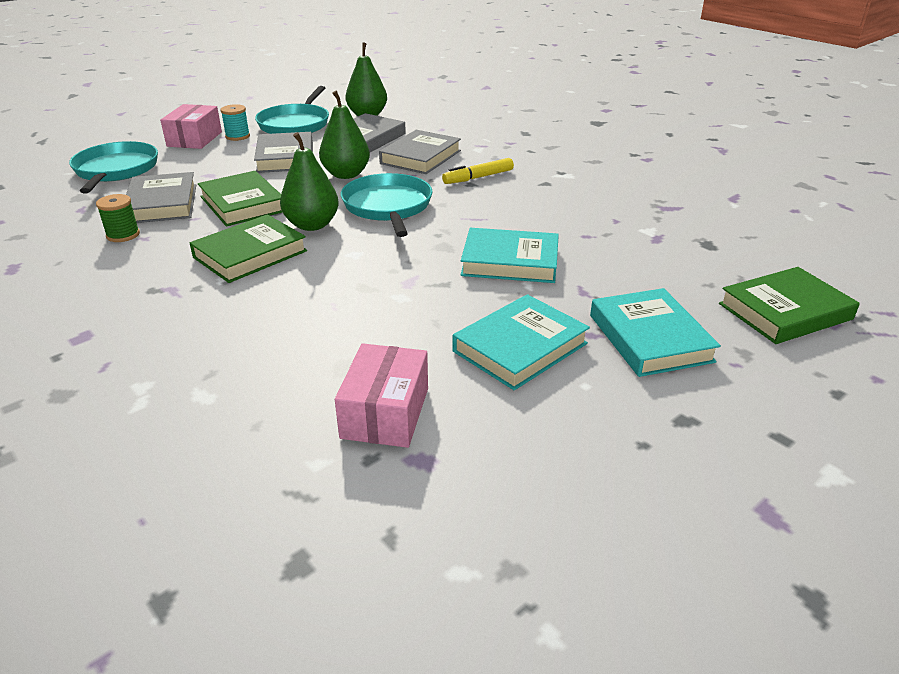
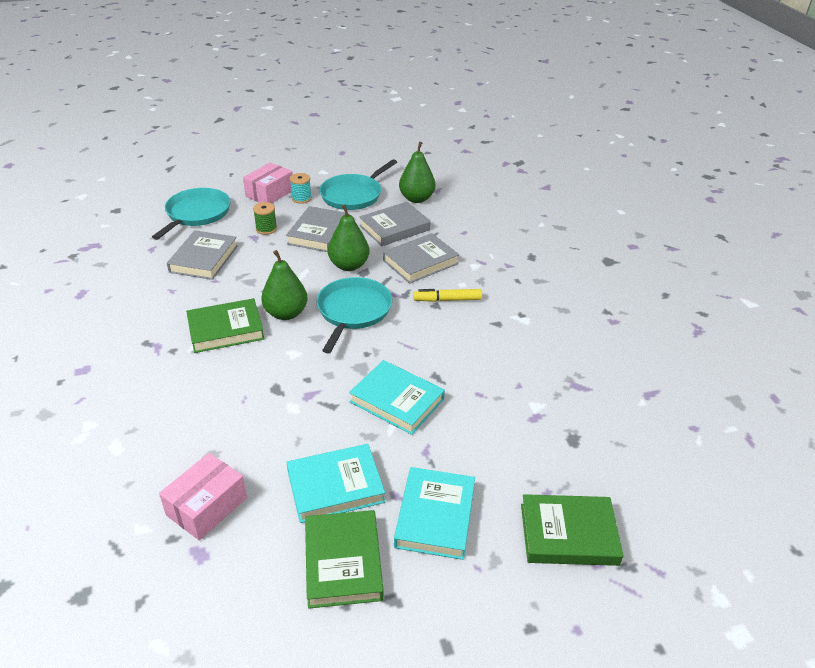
camera: 25 degrees right, 5 degrees up
green spool [96,194,140,242] -> green spool moved to [253,202,277,235]
green book [198,171,282,226] -> green book moved to [305,510,384,609]

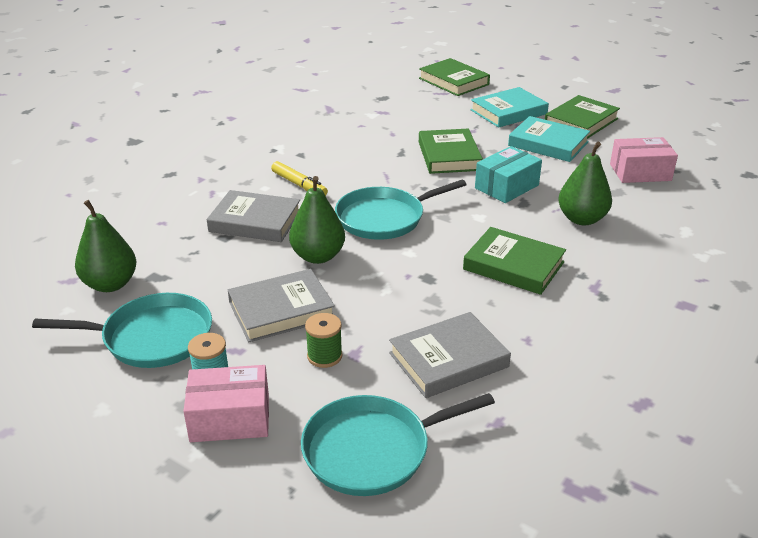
camera: 130 degrees left, 5 degrees down
green pear [261,250,308,320] -> green pear moved to [558,142,612,225]
turquoise book [349,360,445,435] -> green book [419,129,483,174]
grey book [359,202,431,246] -> none
none -> turquoise box [475,146,542,203]

